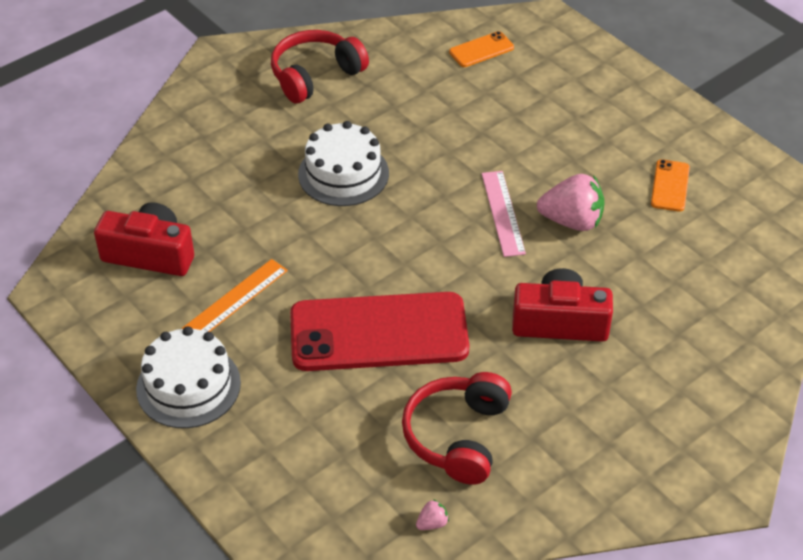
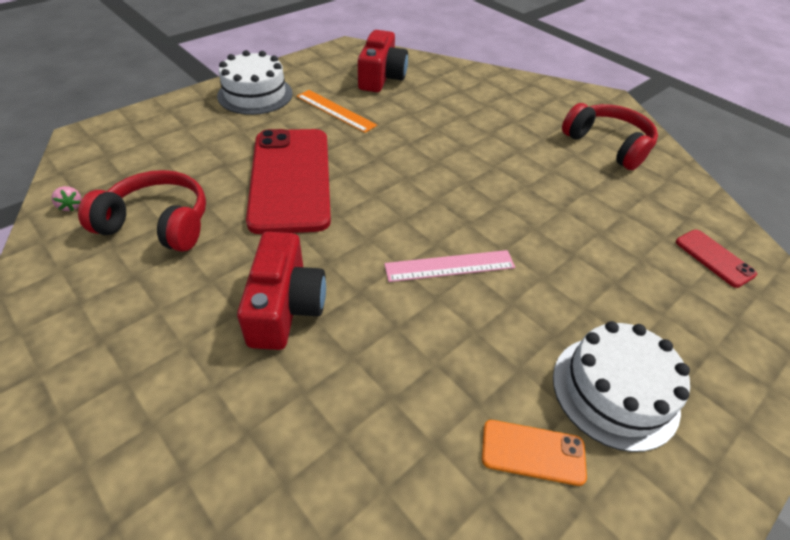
camera: 85 degrees right, 0 degrees up
white cake [298,121,389,206] -> white cake moved to [553,321,690,452]
orange phone [449,31,514,67] -> red phone [676,230,757,288]
pink strawberry [537,174,605,231] -> none

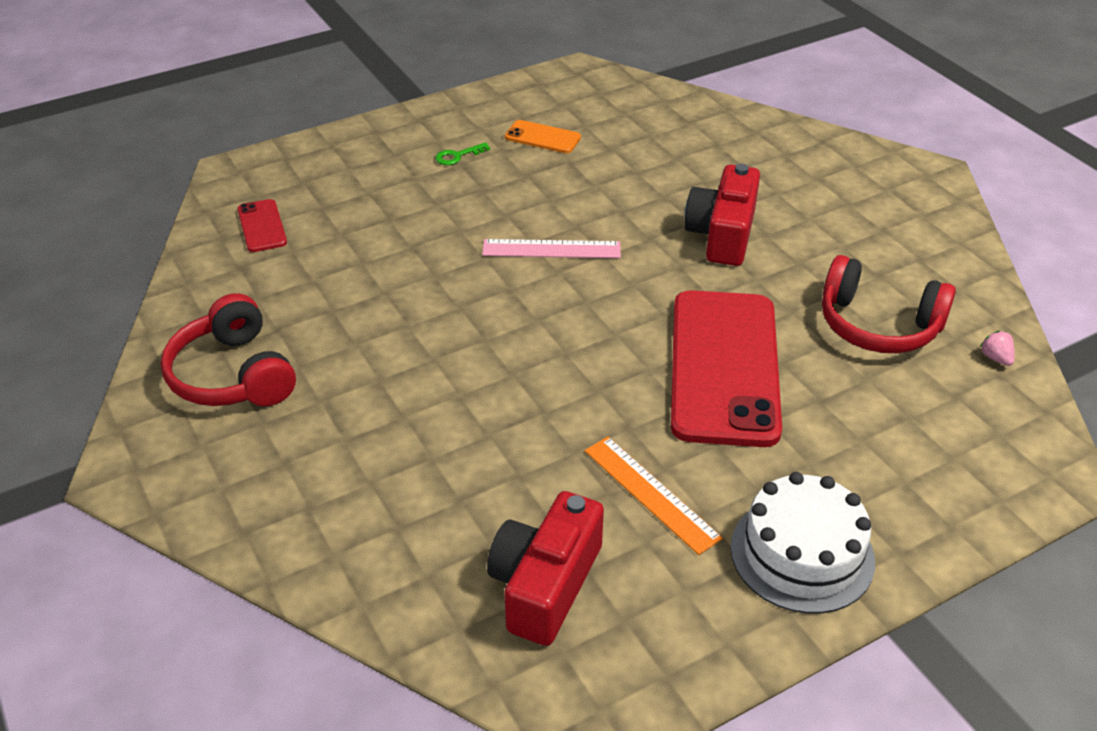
camera: 165 degrees left, 5 degrees down
white cake [553,321,690,452] -> green key [436,142,490,165]

